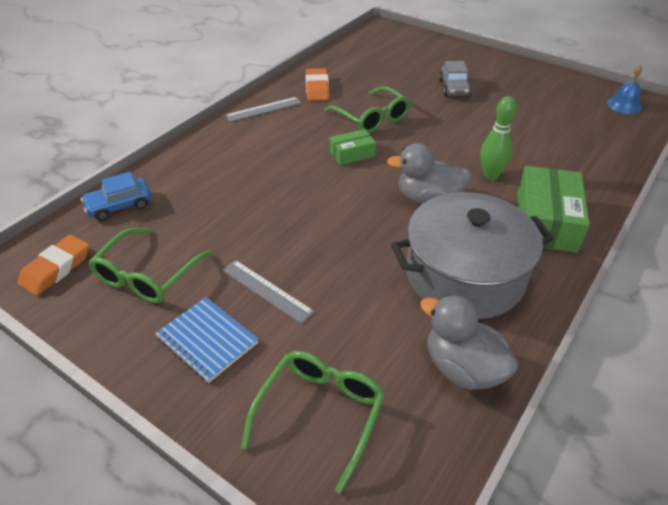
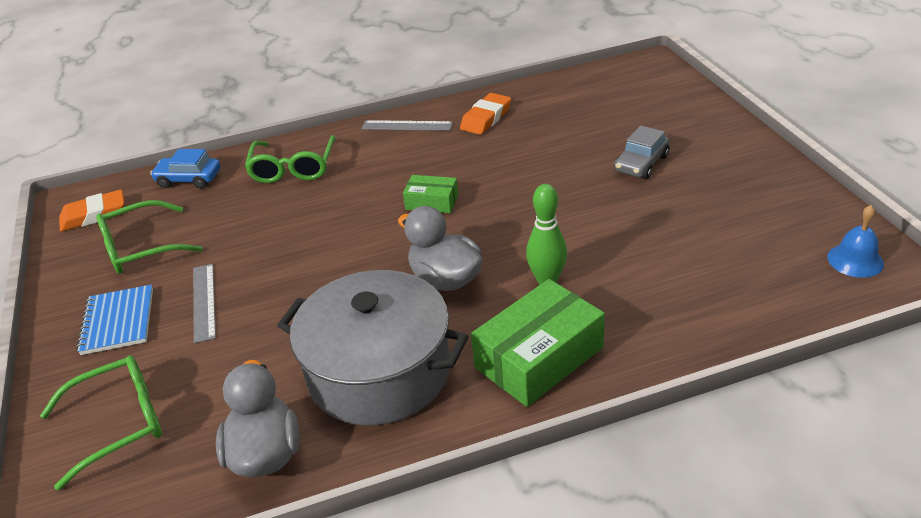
camera: 40 degrees right, 5 degrees down
green glasses [324,86,411,133] -> green glasses moved to [245,135,336,183]

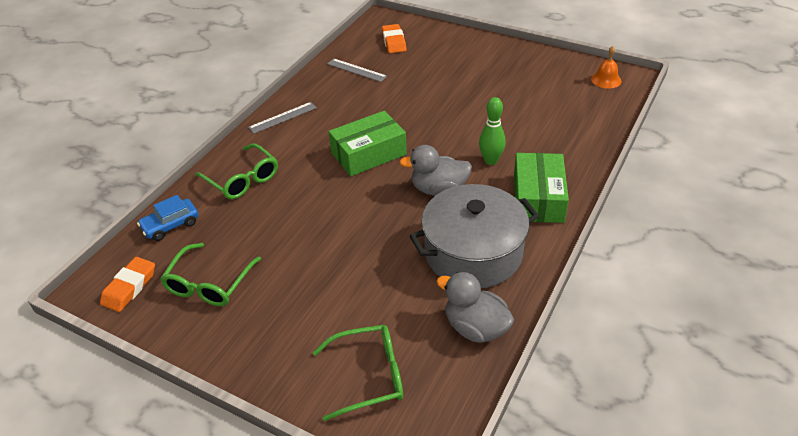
camera: 45 degrees left, 5 degrees up
green glasses [40,355,162,491] -> green glasses turned 60 degrees clockwise [313,325,403,421]
blue notebook [77,285,153,355] -> none
grey ruler [193,264,216,343] -> grey ruler moved to [327,59,387,82]
green box [403,175,458,213] -> green box [329,111,407,176], size x1.84
orange eraser [460,93,511,135] -> orange eraser moved to [382,24,406,53]
grey car [614,125,669,179] -> none
blue bell [827,205,884,278] -> orange bell [591,46,621,89]

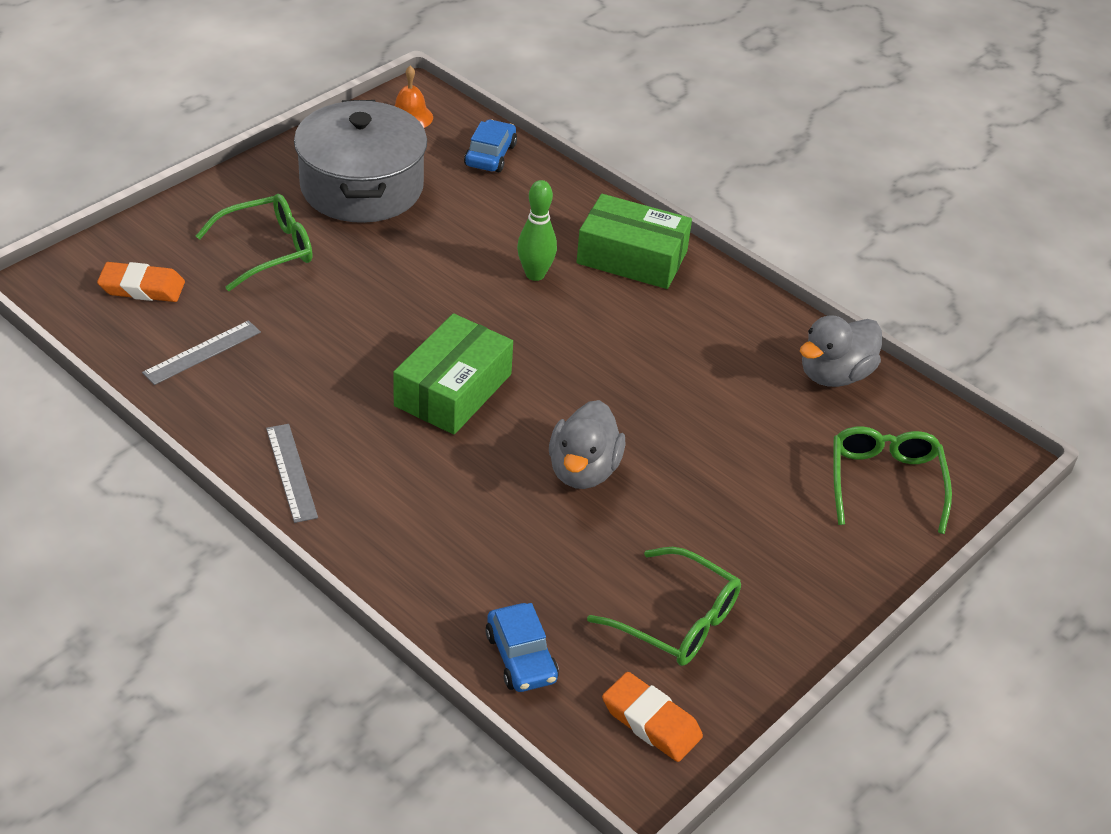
camera: 80 degrees left, 0 degrees up
green glasses [196,143,278,199] -> green glasses moved to [196,194,313,291]
green box [329,111,407,176] -> green box turned 45 degrees clockwise [393,313,513,435]
grey duck [399,145,472,196] -> grey duck moved to [549,400,625,489]
grey pot [410,184,539,288] -> grey pot moved to [294,100,427,223]
none -> blue car [464,119,517,172]

